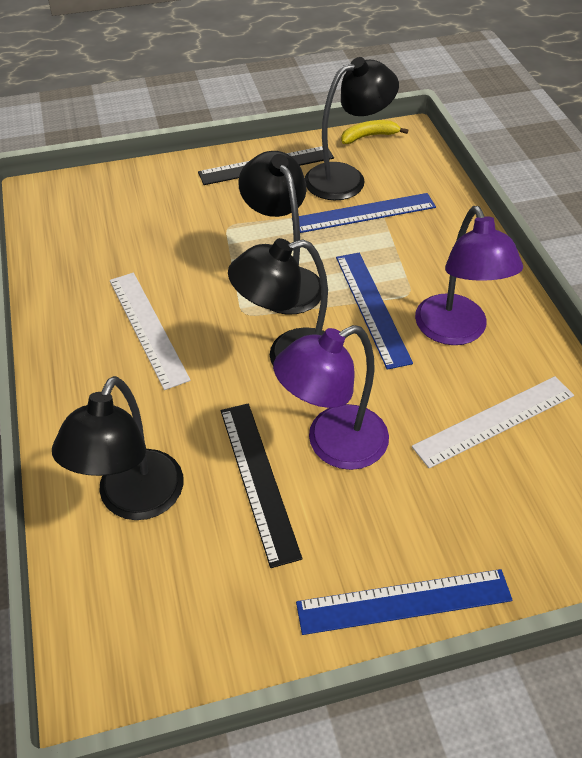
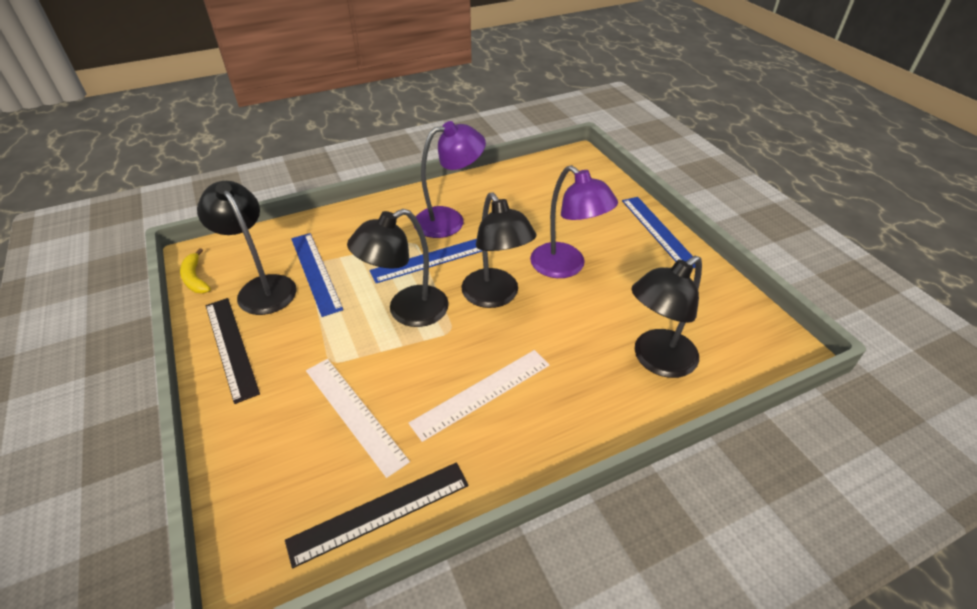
camera: 100 degrees left, 5 degrees down
black lamp [52,376,183,520] -> black lamp turned 135 degrees clockwise [631,256,702,378]
black ruler [221,404,302,568] -> black ruler moved to [285,462,469,568]
white ruler [412,376,574,469] -> white ruler moved to [306,359,410,478]

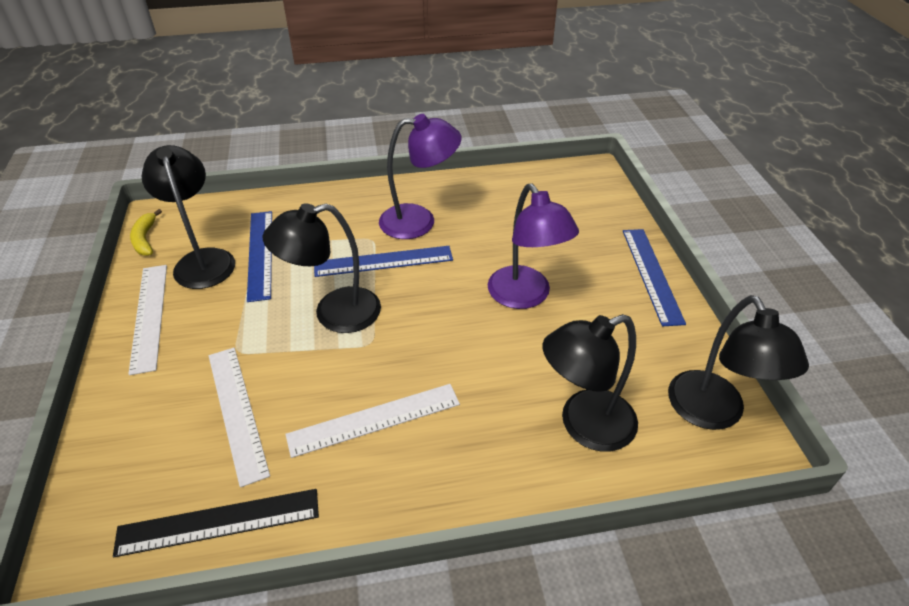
camera: 15 degrees right, 0 degrees up
black ruler [206,298,260,404] -> white ruler [128,265,167,375]
black lamp [462,192,537,308] -> black lamp moved to [668,295,809,430]

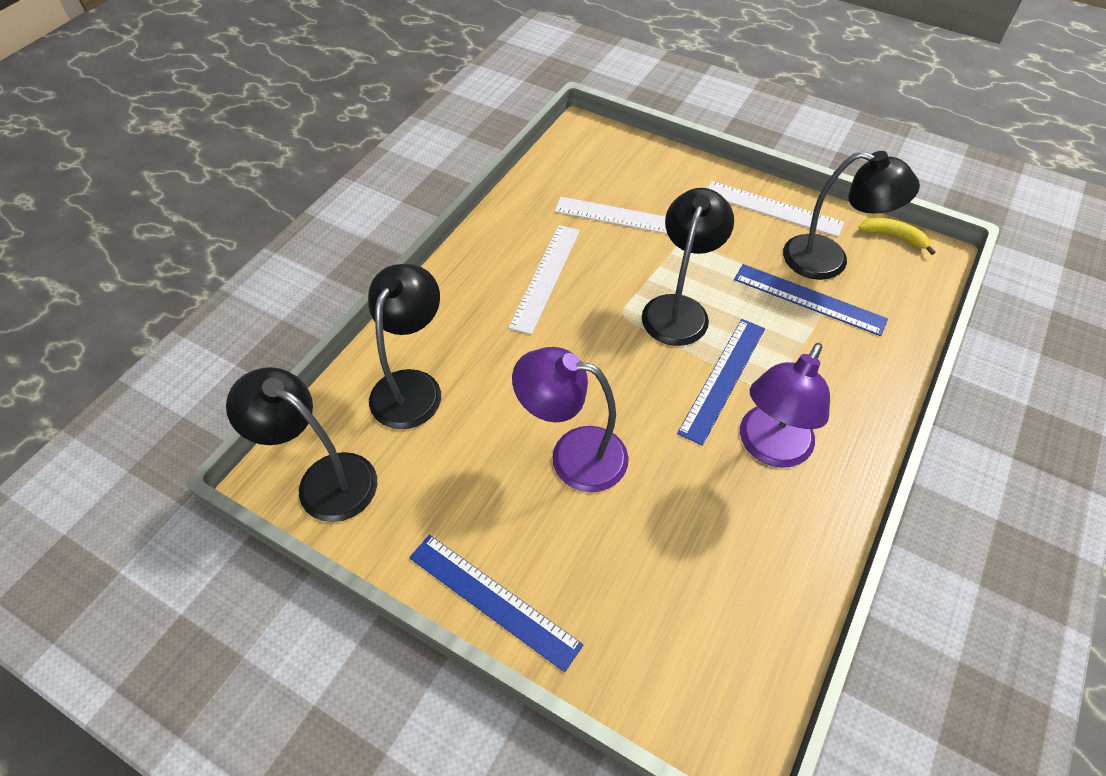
camera: 130 degrees right, 10 degrees up
black ruler [113,489,319,557] -> none

